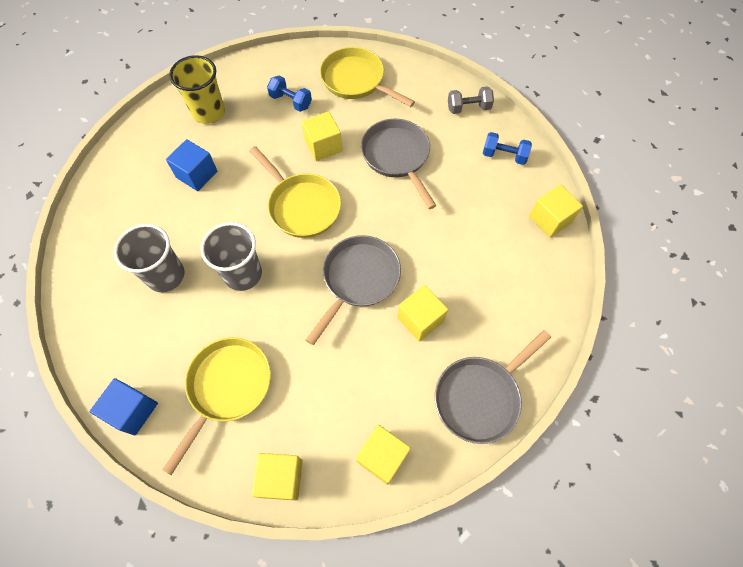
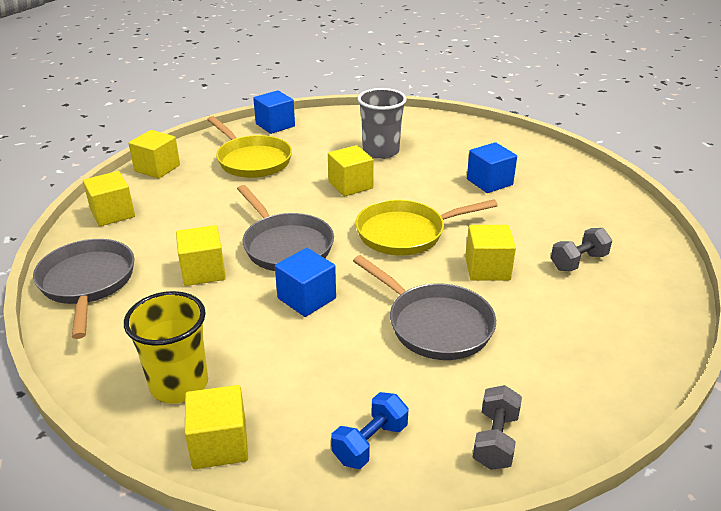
camera: 115 degrees right, 30 degrees down
yellow cup [169,55,225,124] -> yellow cup moved to [124,291,208,404]
grey cup [201,222,262,291] -> yellow cube [328,145,374,196]
blue dumbbell [267,76,312,112] -> grey dumbbell [551,228,612,271]
yellow pan [320,47,415,107] -> none
grey pan [361,119,437,209] -> grey pan turned 45 degrees clockwise [353,255,496,360]
none -> blue cube [275,248,336,317]

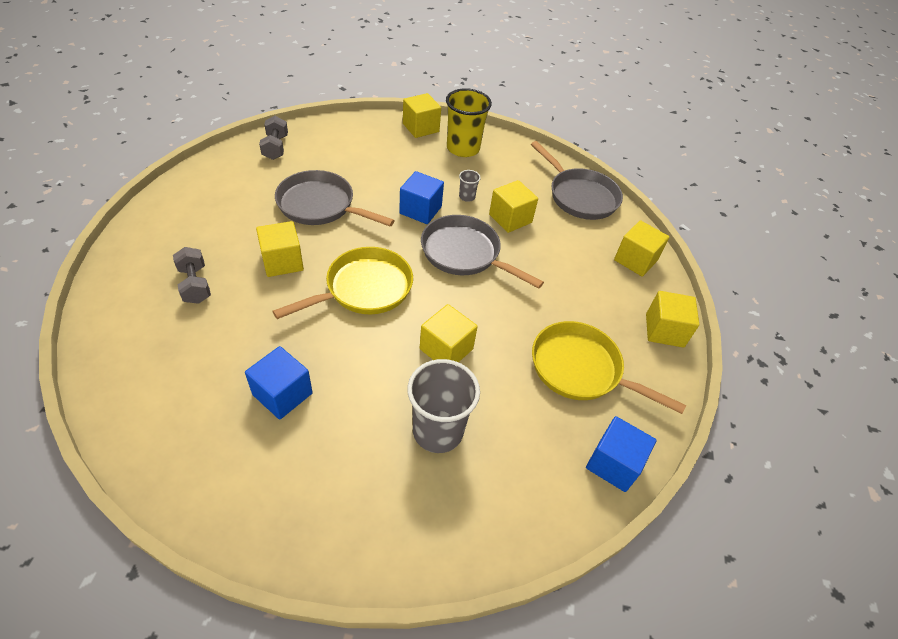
camera: 155 degrees right, 15 degrees up
blue dumbbell [331,392,408,469] -> none
grey dumbbell [551,228,612,271] -> grey dumbbell turned 60 degrees counterclockwise [173,247,211,304]
none -> grey cup [459,170,481,202]

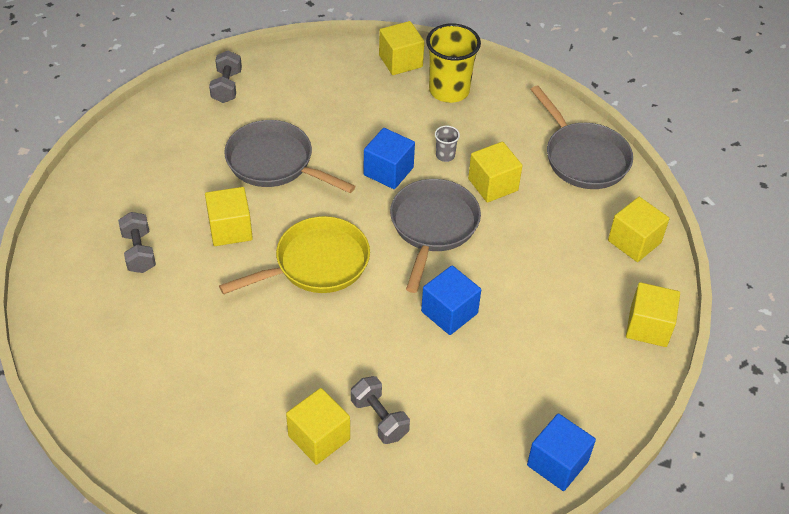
camera: 10 degrees right, 0 degrees up
blue cube [245,346,313,420] -> blue cube moved to [421,266,481,335]
grey cup [407,359,480,453] -> grey dumbbell [351,376,410,444]
yellow cube [420,304,478,362] -> yellow cube moved to [286,388,350,465]
grey pan [421,215,544,288] -> grey pan turned 60 degrees clockwise [390,179,481,293]
yellow pan [532,321,686,414] -> none

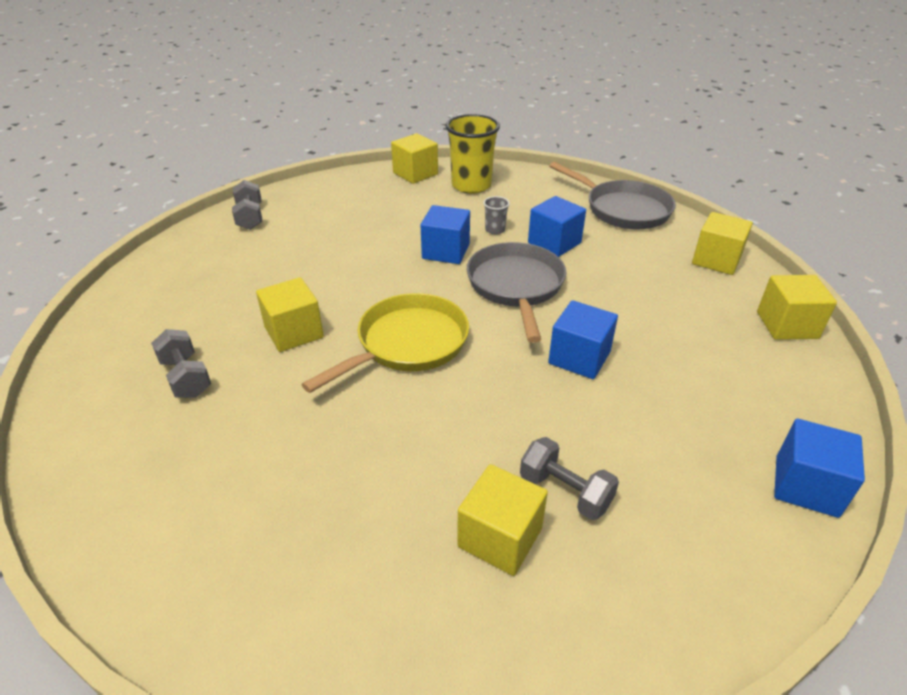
camera: 15 degrees left, 10 degrees down
grey pan [224,120,356,193] -> none
yellow cube [468,142,523,203] -> blue cube [528,196,586,257]

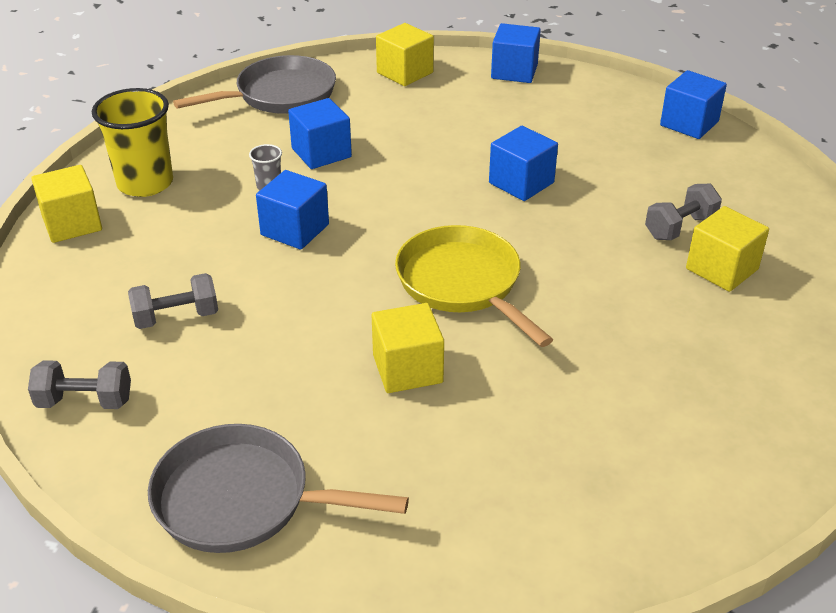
camera: 75 degrees left, 0 degrees up
grey dumbbell [151,329,211,398] -> grey dumbbell moved to [128,273,218,329]
grey pan [467,242,567,343] -> grey pan moved to [148,424,409,553]
yellow cube [757,275,837,340] -> blue cube [491,23,541,83]

